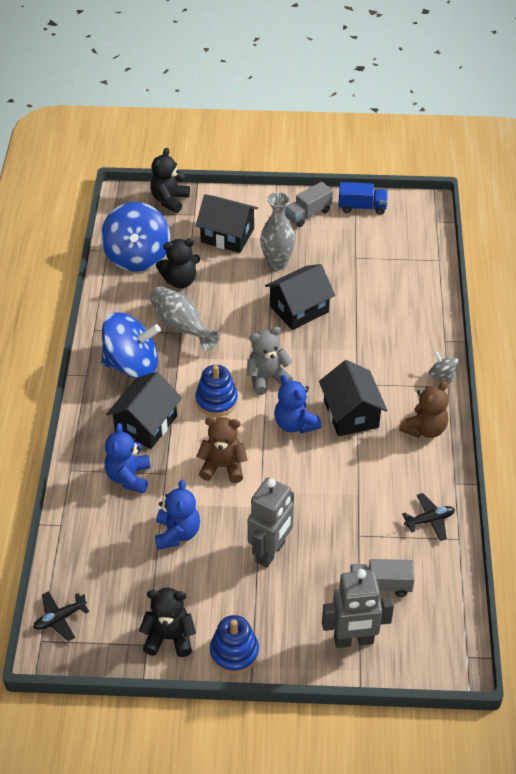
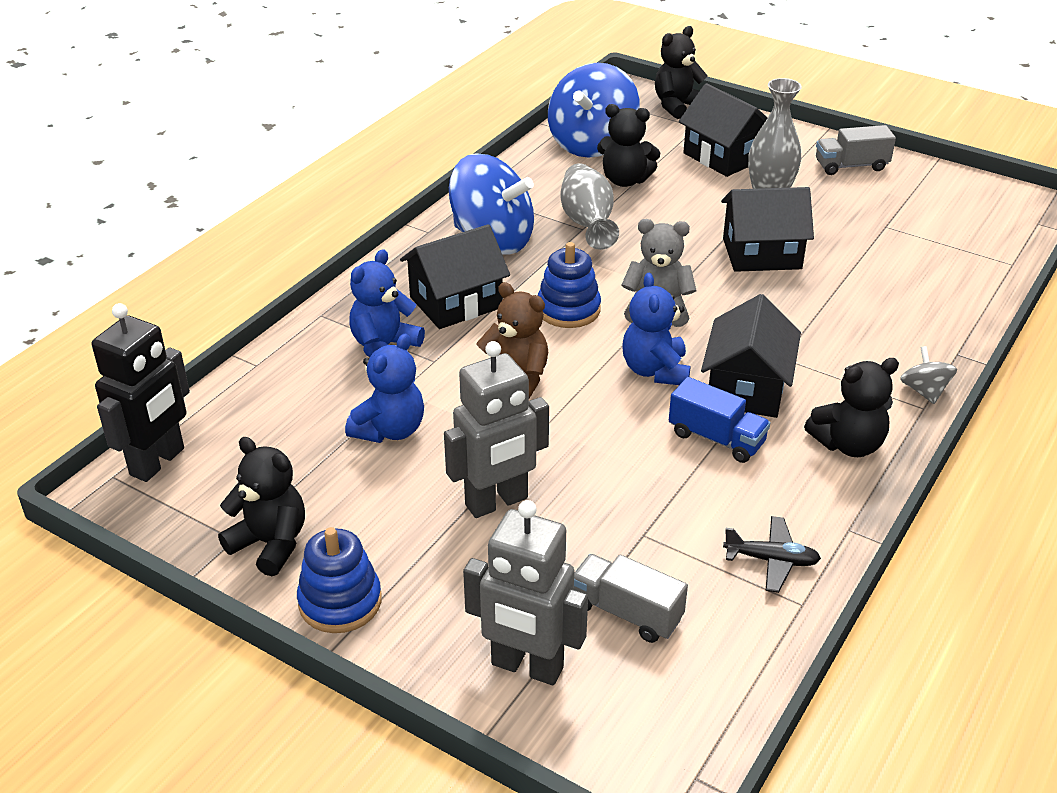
camera: 30 degrees right, 10 degrees down
black plane [33,591,89,641] -> black robot [92,303,190,482]
blue truck [338,182,388,215] -> blue truck moved to [669,377,770,463]
brown teddy bear [399,381,449,438] -> black teddy bear [804,358,899,457]

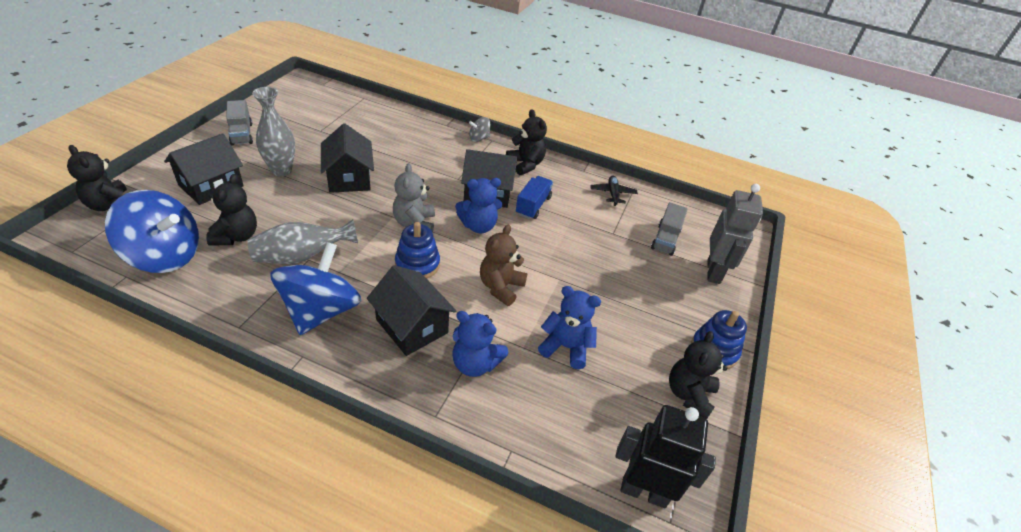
camera: 105 degrees left, 5 degrees up
grey robot [444,341,549,518] -> none

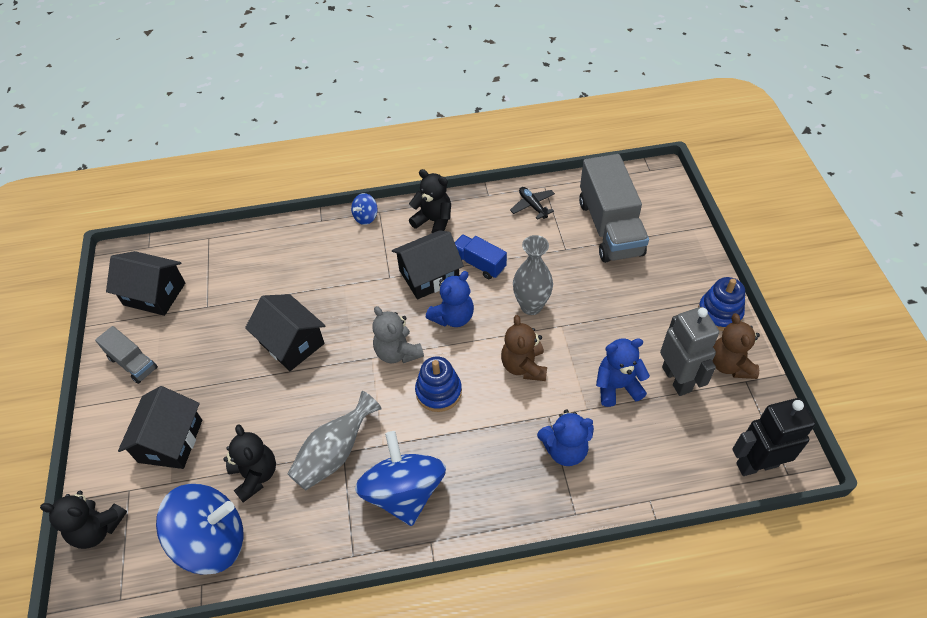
camera: 25 degrees left, 10 degrees up
grey vase [252,87,295,176] -> grey vase moved to [513,235,553,315]
black house [367,265,456,356] -> black house moved to [106,251,185,316]
grey spinning top [469,117,490,142] -> blue spinning top [351,193,377,225]
blue truck [516,176,553,219] -> blue truck turned 45 degrees counterclockwise [455,234,507,279]
grey truck [651,202,688,256] -> grey truck [579,154,649,263], size x1.92
black teddy bear [669,331,727,419] -> brown teddy bear [713,313,760,379]
grey robot [707,184,763,284] -> grey robot moved to [660,307,719,396]

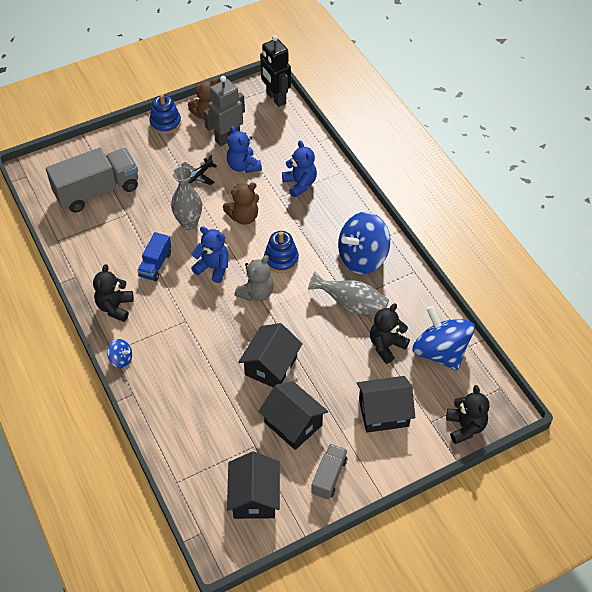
camera: 110 degrees left, 0 degrees up
black house [392,230,464,299] -> black house moved to [258,381,328,450]
black plane [510,187,555,220] -> black plane moved to [181,155,217,185]

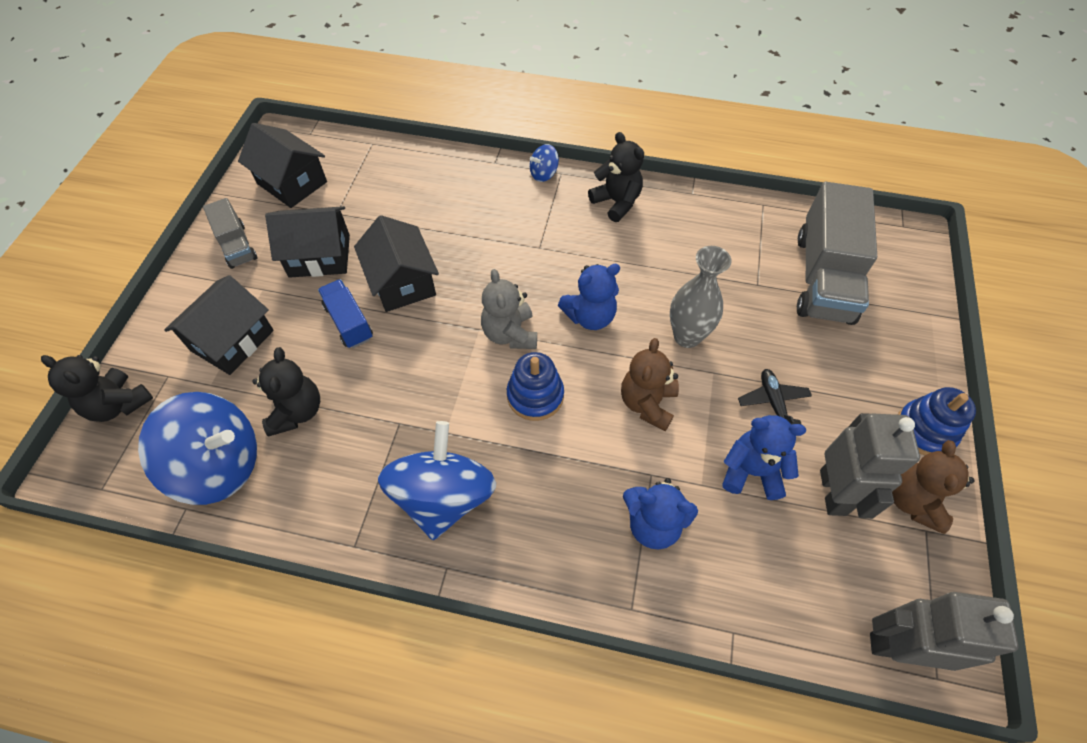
camera: 130 degrees right, 5 degrees up
blue truck [137,232,171,281] -> blue truck moved to [318,279,373,348]
black robot [260,35,291,107] -> grey robot [870,592,1019,671]
grey vase [308,271,389,316] -> none

